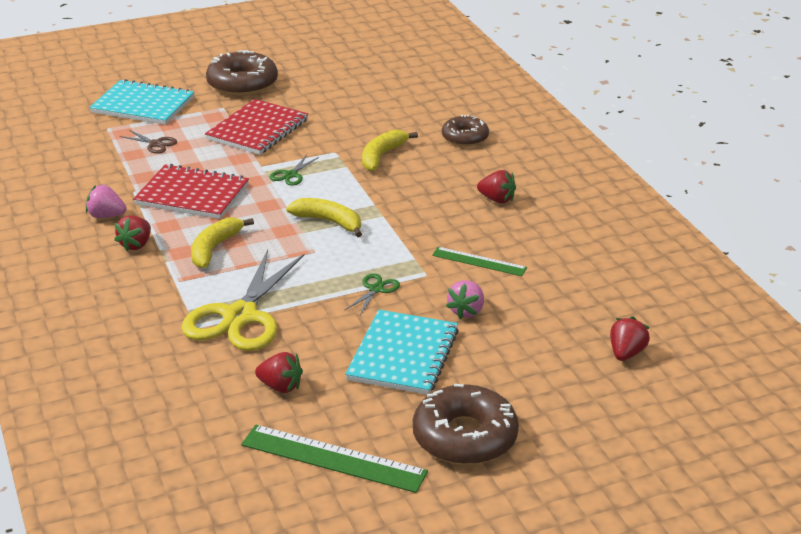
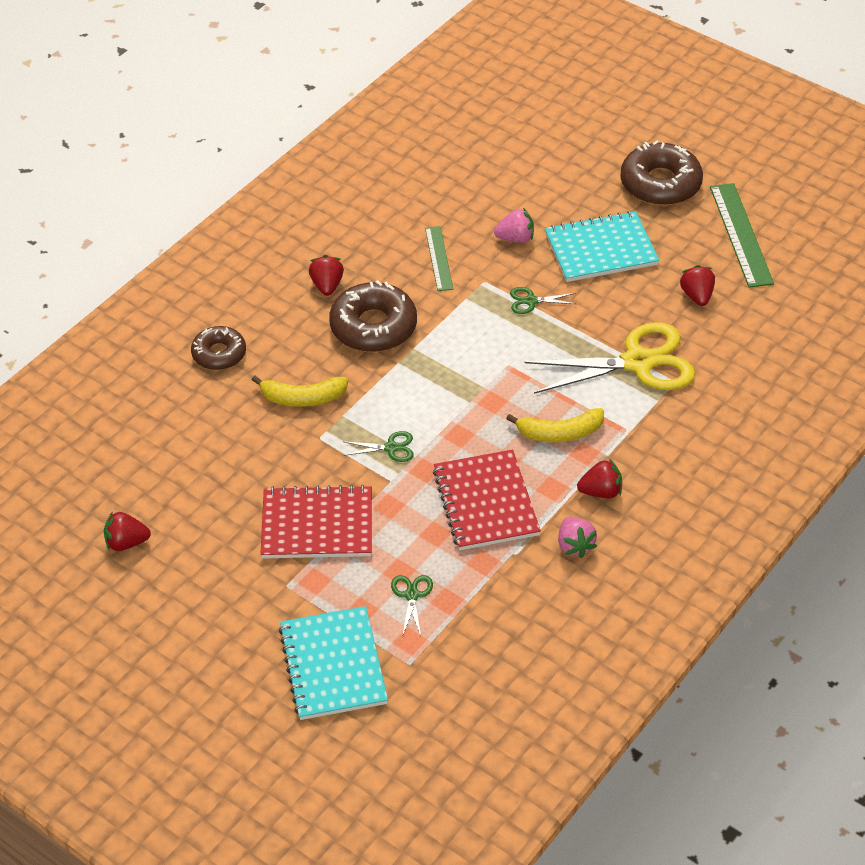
camera: 120 degrees left, 15 degrees up
brown scissors [120,130,177,154] -> green scissors [391,575,433,637]
brown donut [206,50,278,96] -> brown donut moved to [329,280,417,352]
yellow banana [286,198,362,237] -> none
red strawberry [610,316,650,361] -> red strawberry moved to [104,511,151,551]

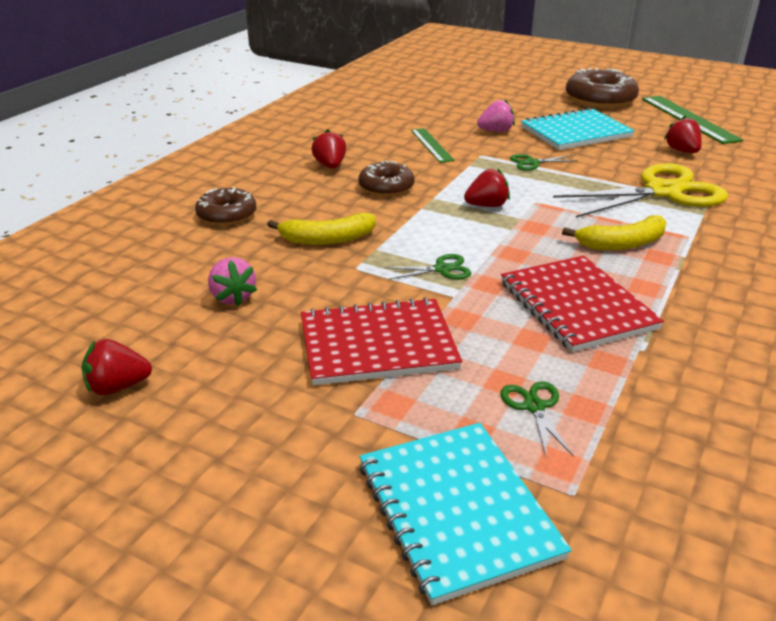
camera: 10 degrees left, 15 degrees down
brown donut [329,280,417,352] -> brown donut [358,161,414,196], size x0.62
pink strawberry [558,517,597,558] -> pink strawberry moved to [208,257,257,306]
red strawberry [577,459,622,498] -> red strawberry moved to [464,168,510,207]

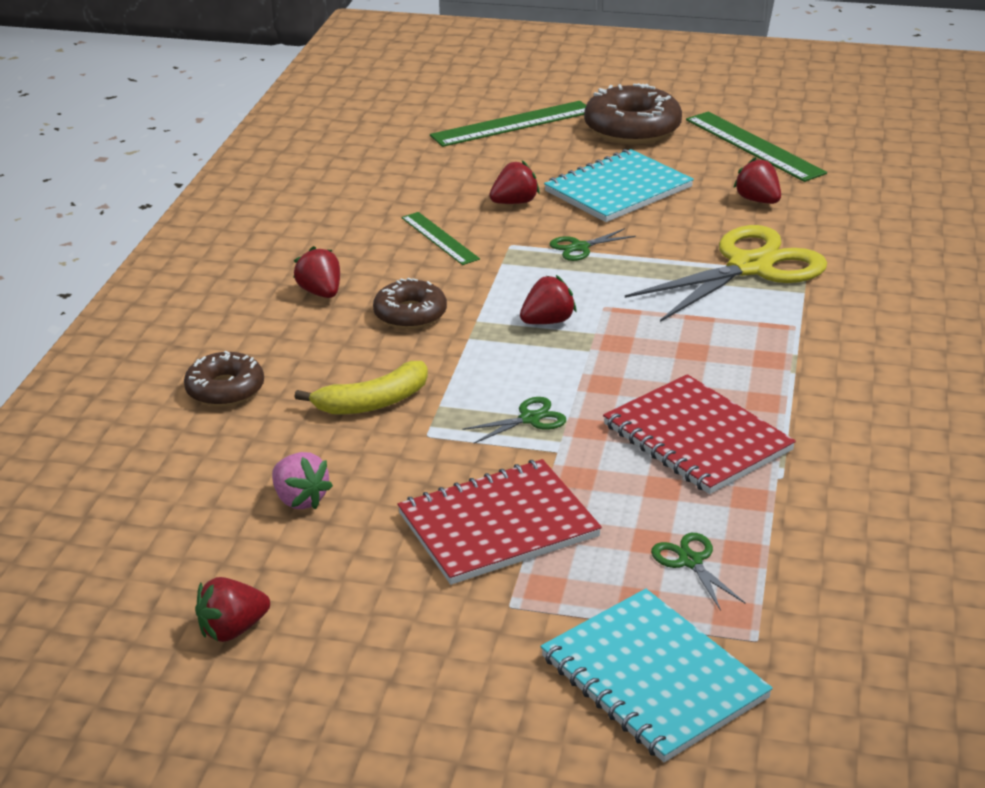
camera: 15 degrees left, 0 degrees up
pink strawberry [477,99,515,132] -> red strawberry [489,161,540,204]
yellow banana [562,215,666,250] -> none
none -> green ruler [430,101,586,147]

